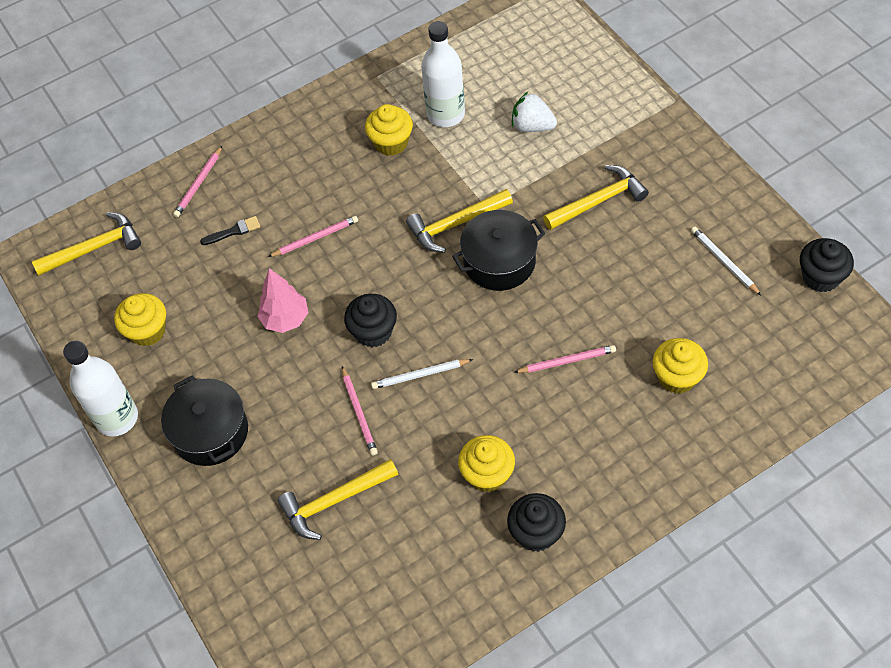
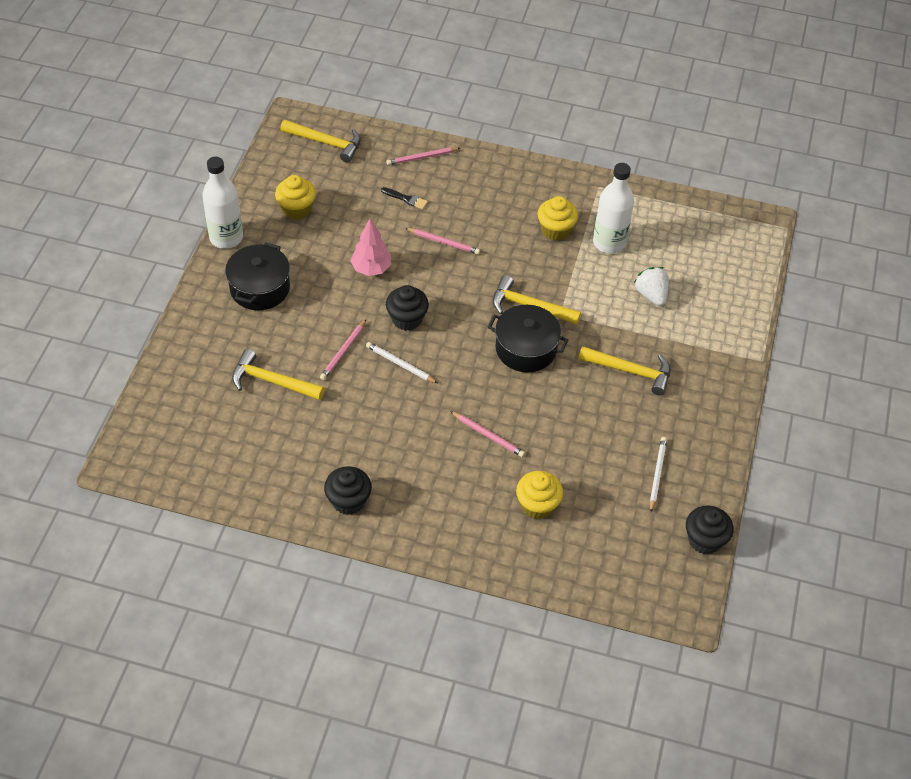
camera: 40 degrees right, 5 degrees down
yellow cupcake [458,435,515,492] -> none

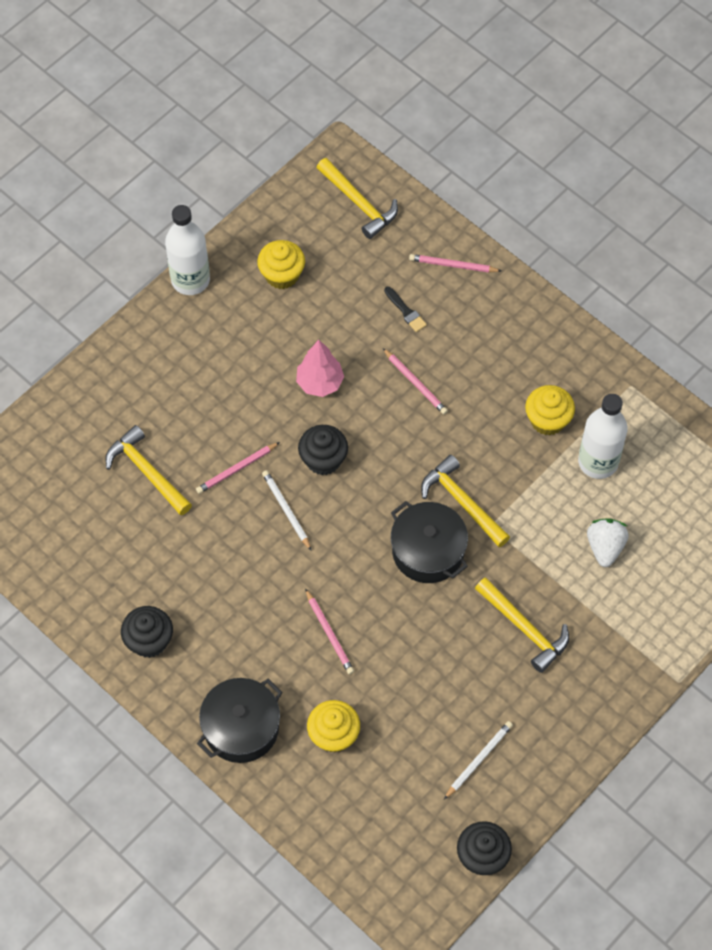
camera: 30 degrees right, 10 degrees up
black pot [225,242,290,310] -> black pot moved to [197,678,283,763]

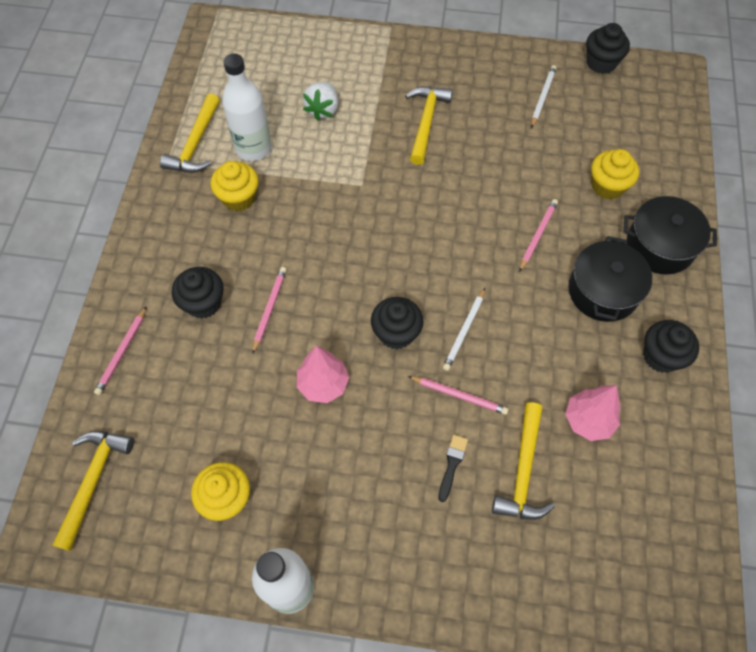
camera: 125 degrees left, 0 degrees up
black brush [384,287,427,332] -> black brush moved to [438,435,468,502]
black pot [391,501,468,583] -> black pot moved to [568,236,652,322]
pink pencil [409,254,501,273] -> pink pencil turned 45 degrees clockwise [94,306,147,395]
yellow hammer [421,455,510,547] -> yellow hammer moved to [160,94,220,173]
white pencil [444,721,513,799] -> white pencil turned 105 degrees clockwise [531,65,557,128]
white strawberry [587,518,629,567] -> white strawberry turned 45 degrees counterclockwise [303,82,338,121]
none -> black cupcake [172,267,224,319]
none -> pink tree [565,385,620,441]

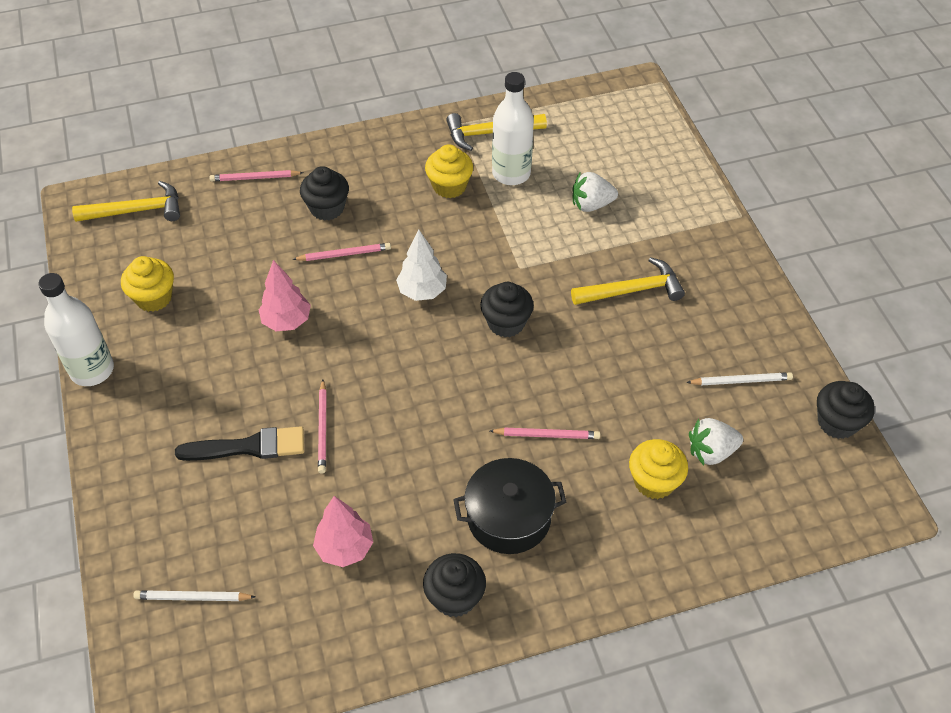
camera: 65 degrees right, 10 degrees down
black cupcake [371,297,424,349] -> black cupcake moved to [480,282,534,338]
black brush [438,435,468,502] -> black brush [175,426,304,461], size x1.82
white pencil [443,288,485,371] -> white pencil moved to [133,590,255,601]
yellow hammer [492,402,555,520] -> none
black pot [624,196,717,275] -> none
none -> white tree [396,230,447,301]
none -> white strawberry [689,418,743,465]

